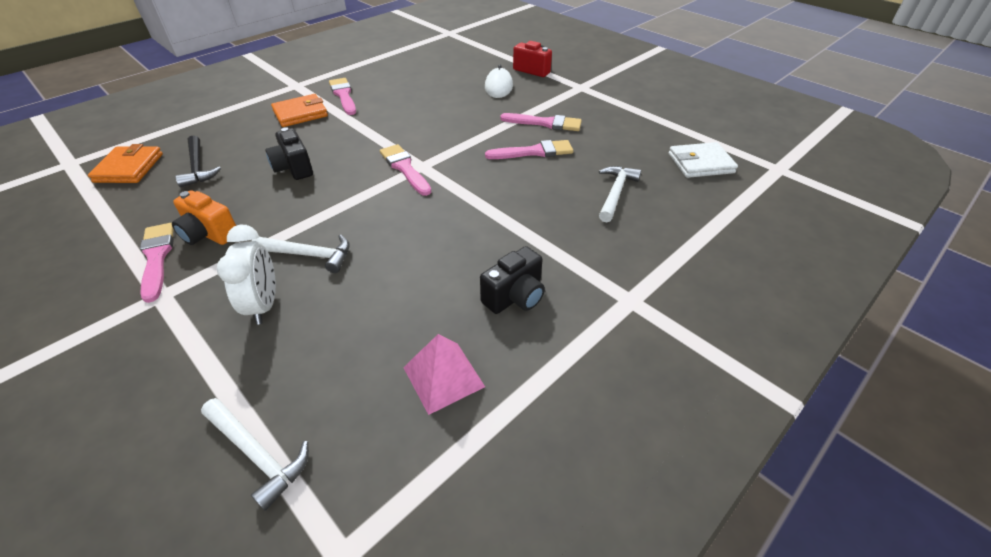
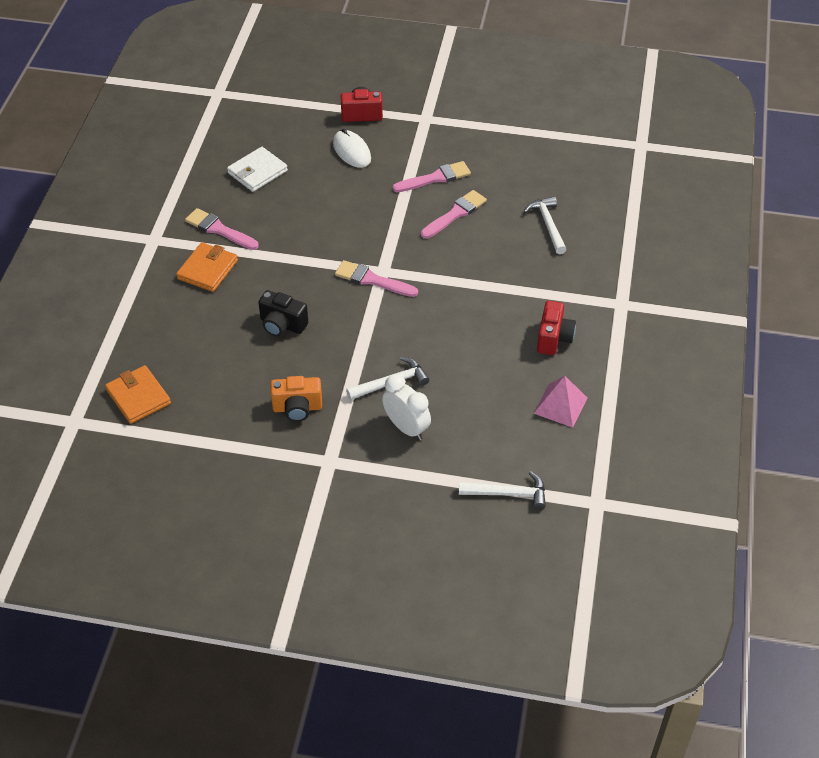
camera: 35 degrees left, 5 degrees up
pink brush [140,223,174,303] -> none
black hammer [175,135,221,187] -> none
black camera [480,246,545,314] -> red camera [537,301,576,355]
white wallet [669,142,738,178] -> white wallet moved to [227,147,288,192]

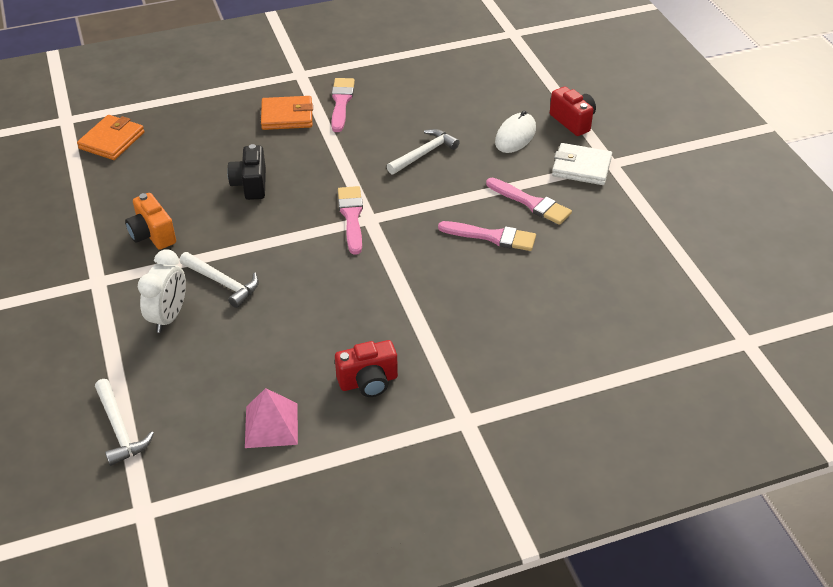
camera: 60 degrees right, 5 degrees down
white wallet [227,147,288,192] -> white wallet moved to [552,143,612,185]
white hammer [524,196,567,254] -> white hammer moved to [387,129,460,175]

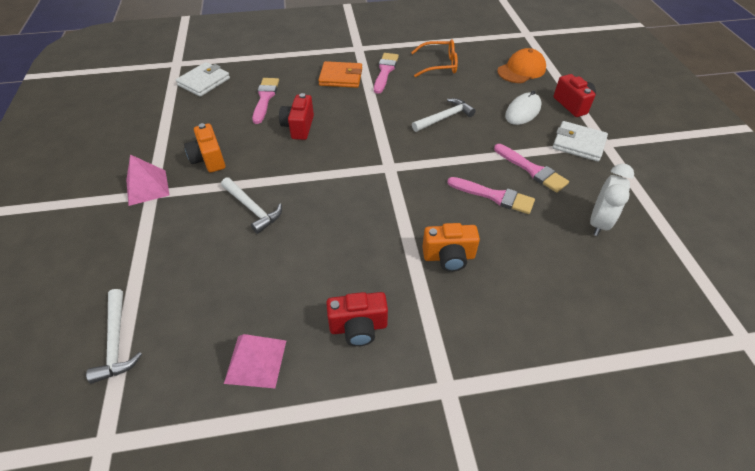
camera: 10 degrees right, 5 degrees up
orange wallet [77,115,145,160] -> white wallet [176,62,230,97]
white clock [138,249,186,333] -> white clock moved to [590,164,634,236]
black camera [227,144,266,200] -> red camera [279,93,314,140]
pink brush [338,186,363,255] -> pink brush moved to [252,78,279,124]
none -> pink pyramid [126,154,170,206]
none -> orange glasses [411,39,458,77]
none -> orange camera [422,223,480,272]
none -> orange cap [497,48,546,83]

